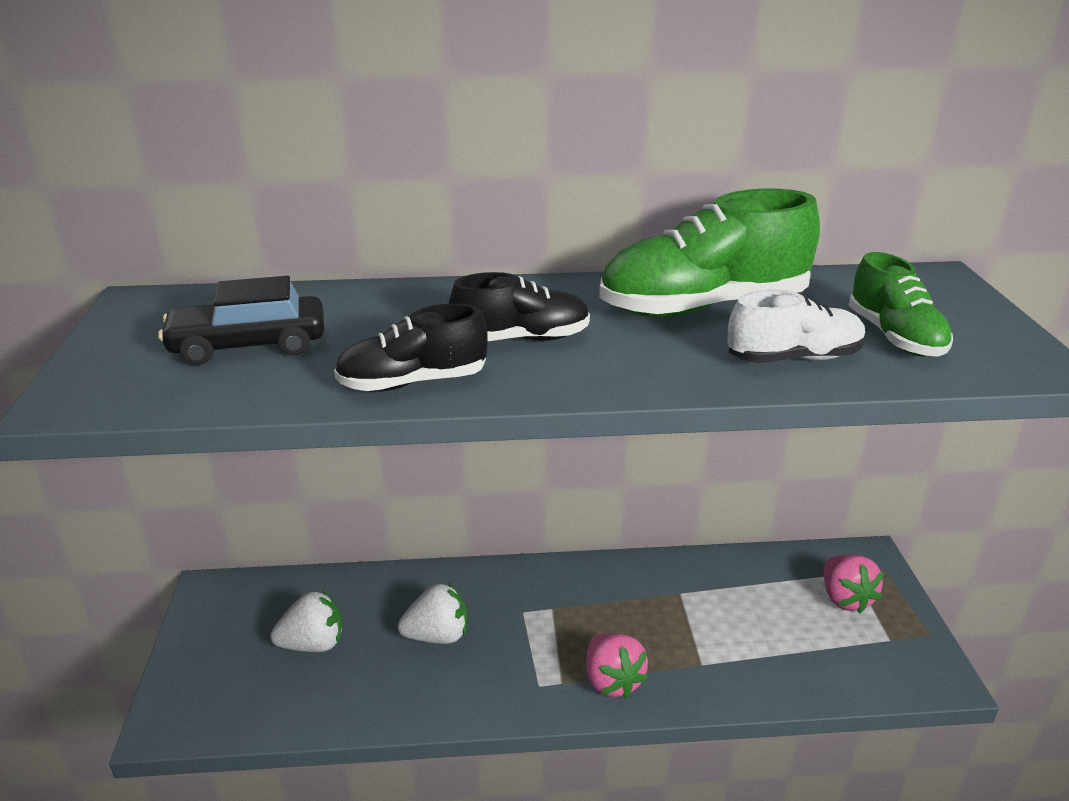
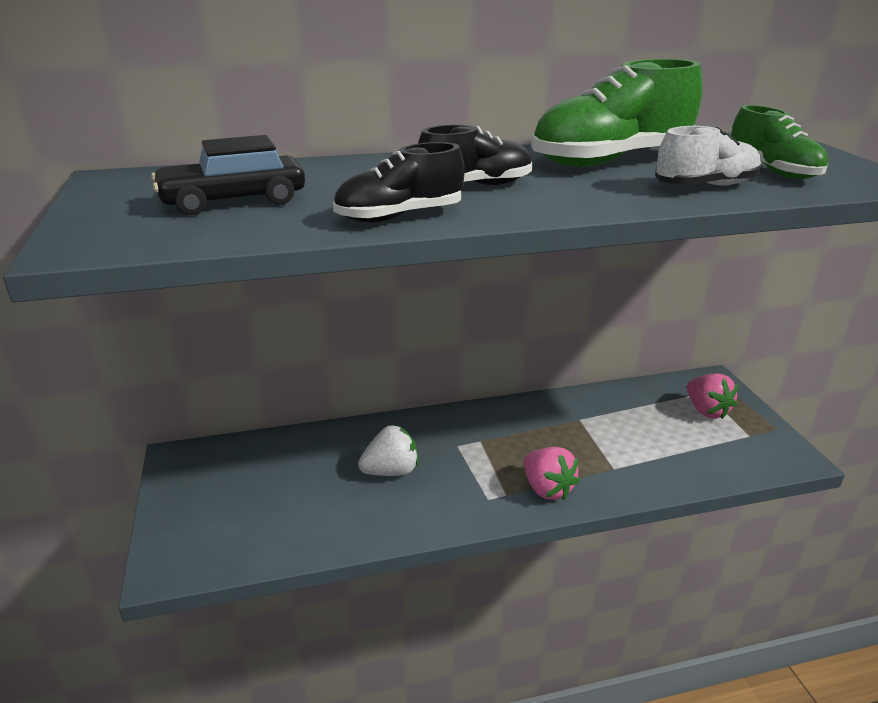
camera: 10 degrees left, 0 degrees up
white strawberry [270,591,342,652] -> none

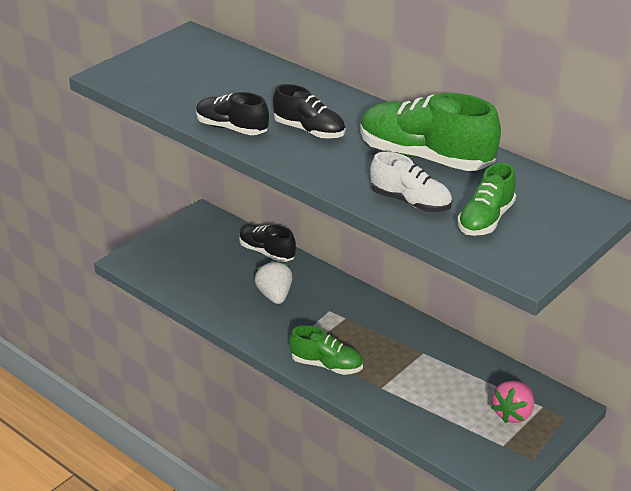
camera: 55 degrees right, 5 degrees up
black car [151,135,305,215] -> none
white strawberry [358,425,418,476] -> white strawberry turned 135 degrees counterclockwise [255,261,293,304]
pink strawberry [524,447,580,500] -> green shoe [289,326,363,375]
none -> black shoe [239,225,296,262]

